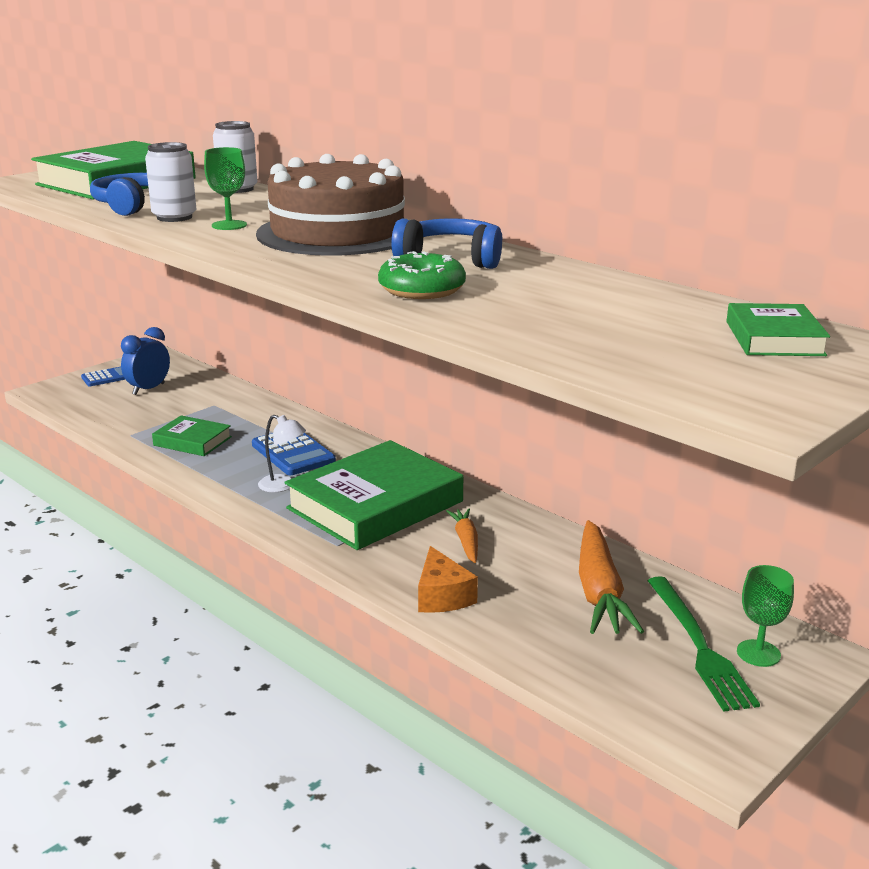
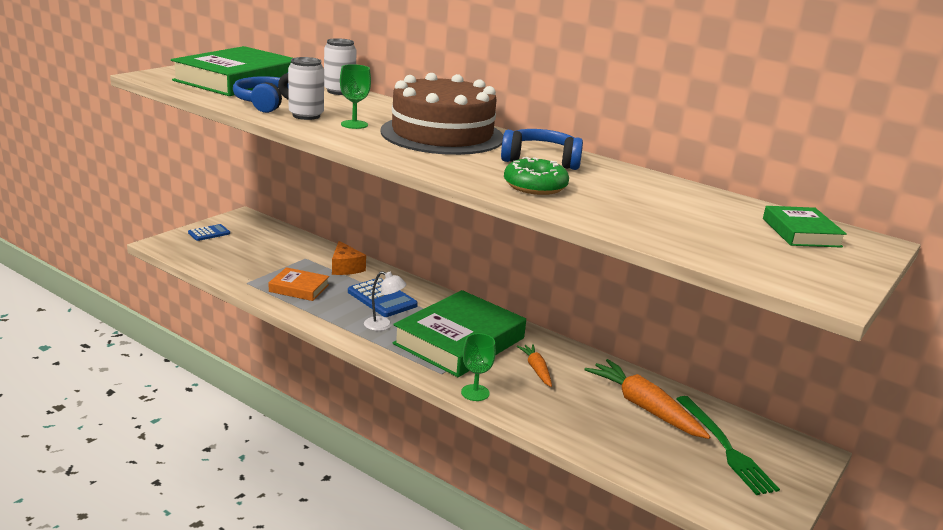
camera: 10 degrees left, 0 degrees up
blue clock [121,327,170,395] -> none
green book [152,415,232,456] -> orange book [269,267,329,301]
orange cheese [418,546,478,613] -> orange cheese moved to [332,241,366,275]
orange carrot [579,520,644,634] -> orange carrot turned 150 degrees clockwise [584,359,711,439]
green goblet [737,565,794,667] -> green goblet moved to [461,333,496,401]

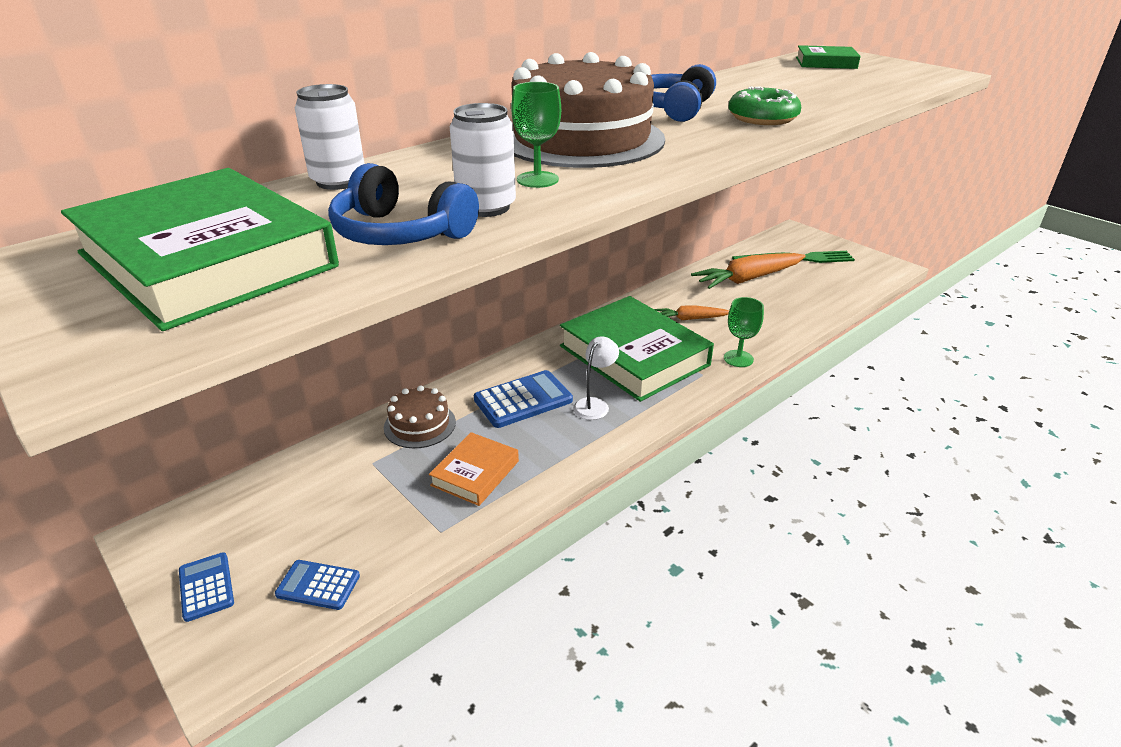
camera: 75 degrees left, 10 degrees up
orange cheese [332,241,366,275] -> brown cake [384,385,456,448]
none -> blue calculator [275,560,360,610]

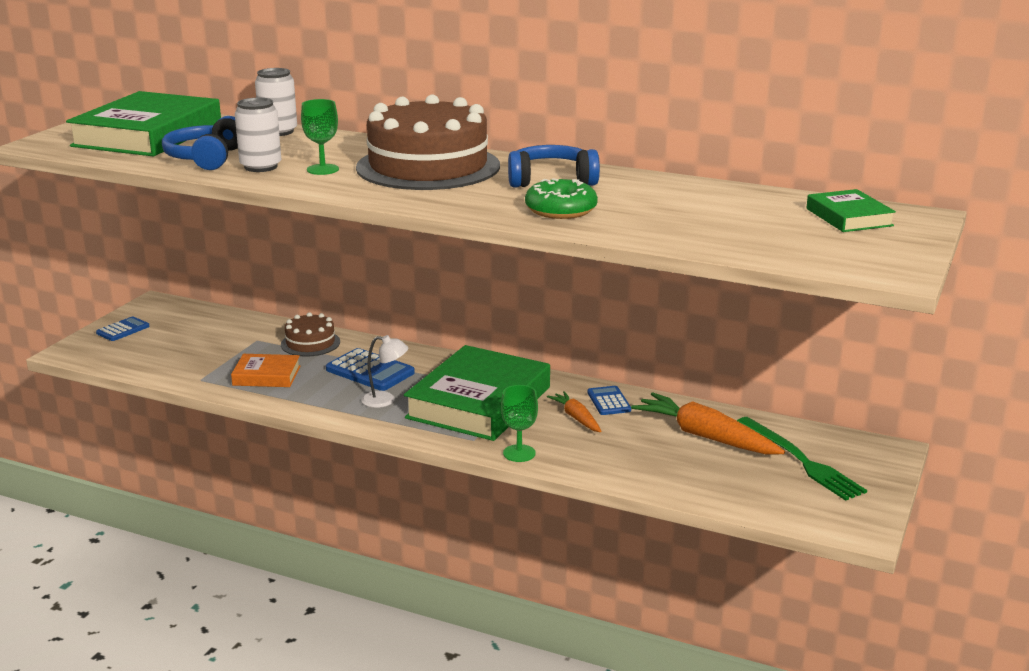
camera: 65 degrees right, 10 degrees down
blue calculator [275,560,360,610] -> blue calculator moved to [587,386,631,415]

